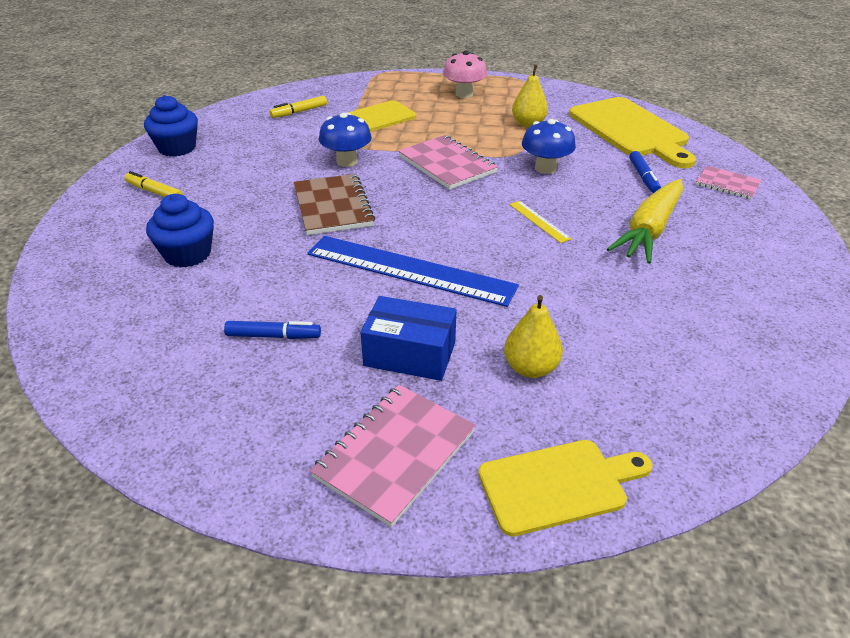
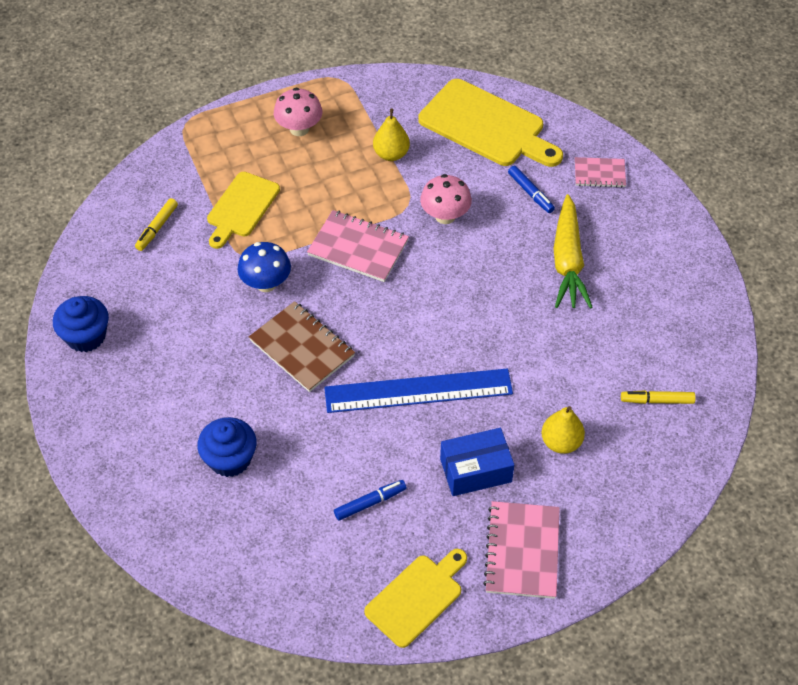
camera: 30 degrees left, 15 degrees up
yellow marker [125,171,183,197] -> yellow marker moved to [621,390,696,404]
yellow cutting board [478,440,652,537] -> yellow cutting board moved to [364,549,467,648]
yellow ruler [509,201,572,243] -> none
blue mushroom [522,119,576,174] -> pink mushroom [420,174,472,224]

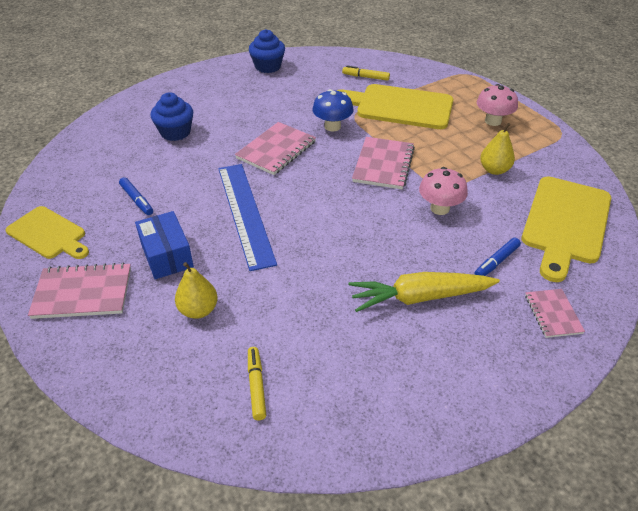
camera: 80 degrees right, 10 degrees down
yellow cutting board [207,172,280,249] -> yellow cutting board [337,84,454,129], size x1.59
brown notebook [249,301,355,392] -> pink notebook [235,122,316,175]

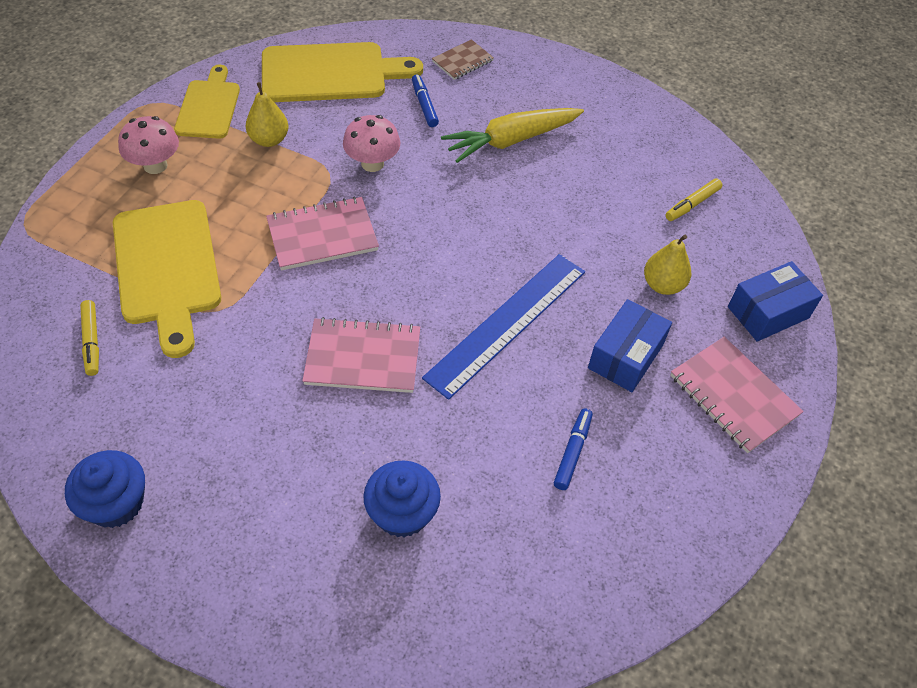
camera: 125 degrees left, 10 degrees up
yellow cutting board [6,206,89,259] -> yellow cutting board moved to [174,65,240,139]
blue mushroom [312,89,354,132] -> none
yellow carrot [349,272,500,312] -> yellow carrot turned 105 degrees clockwise [441,108,584,163]
blue marker [474,238,521,276] -> blue marker turned 120 degrees counterclockwise [412,75,439,127]
pink notebook [525,289,585,338] -> brown notebook [432,39,494,80]
none -> blue box [728,261,823,342]

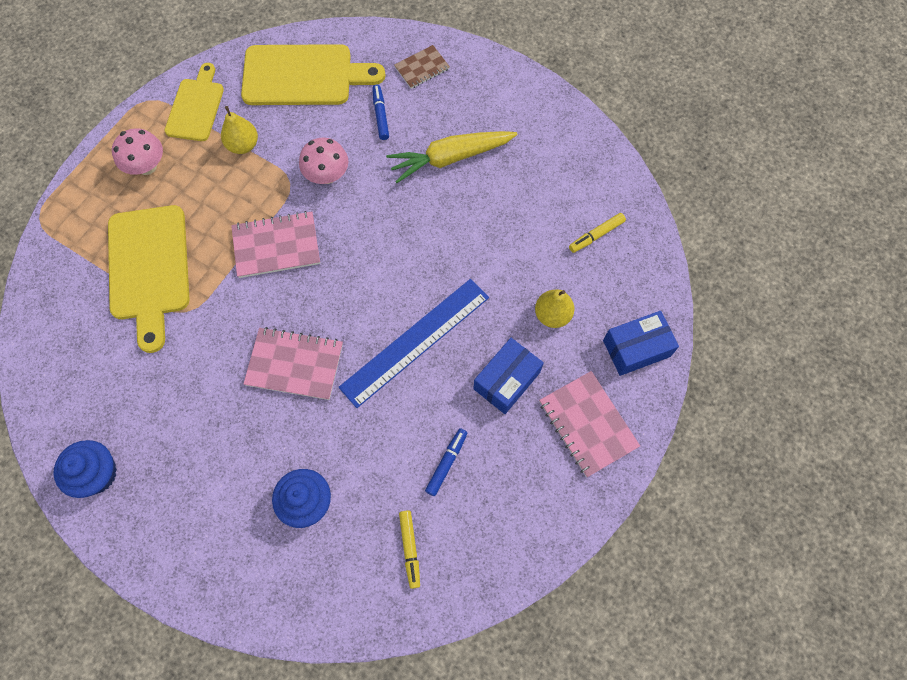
camera: 10 degrees right, 15 degrees up
yellow marker [80,300,99,376] -> yellow marker moved to [399,510,420,589]

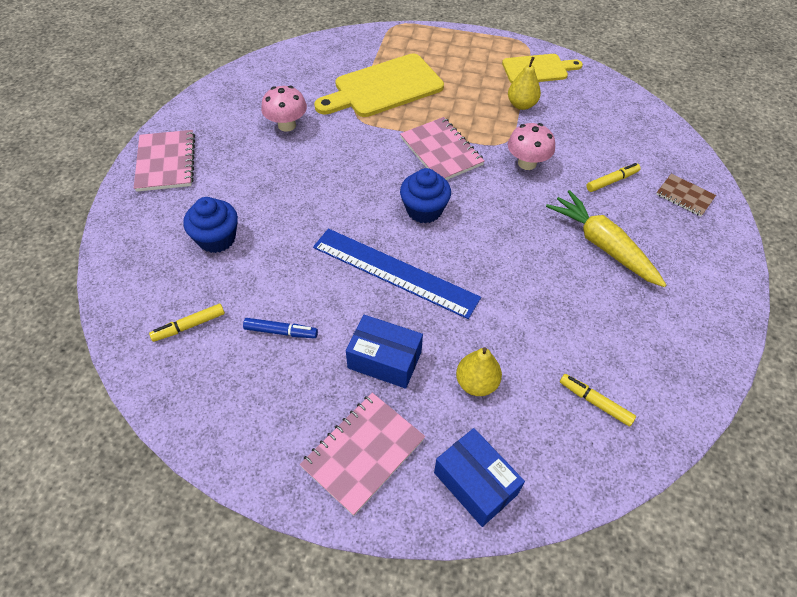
camera: 70 degrees right, 15 degrees down
blue cupcake [54,440,117,498] -> blue cupcake moved to [400,168,451,223]
pink mushroom [112,128,163,175] -> pink mushroom moved to [261,86,307,132]
yellow cutting board [241,44,386,105] -> none
pink notebook [243,327,343,400] -> pink notebook moved to [134,130,195,192]
blue marker [372,85,389,140] -> yellow marker [587,163,641,192]

